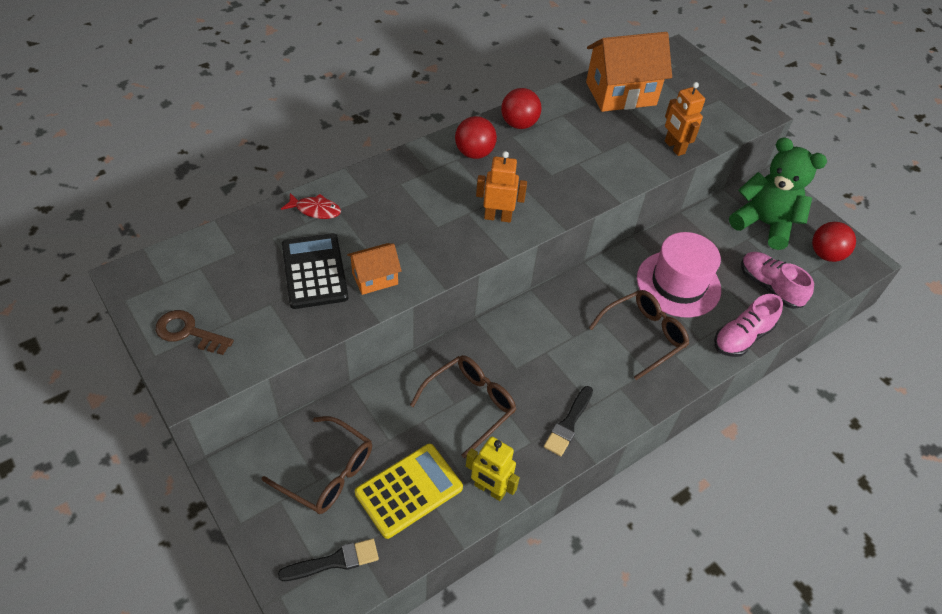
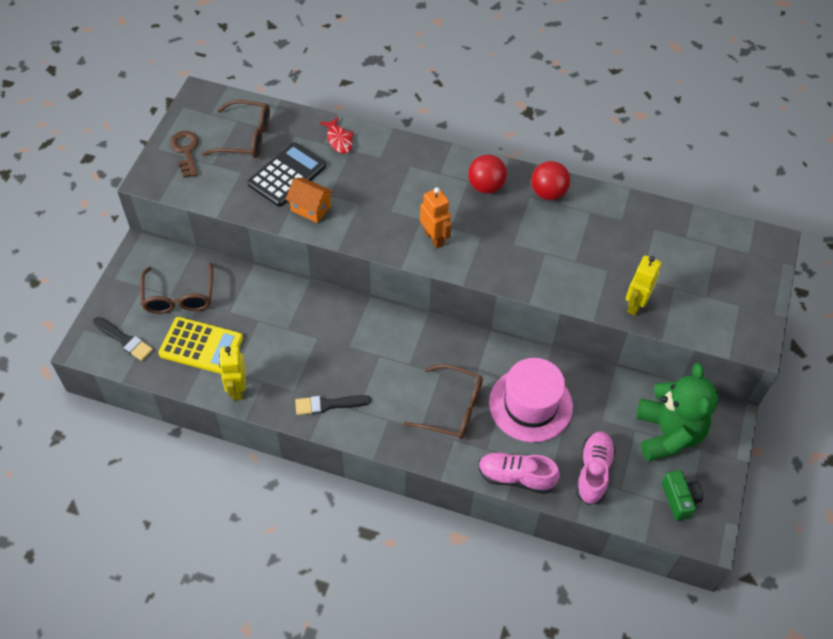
camera: 55 degrees right, 5 degrees up
brown glasses [410,355,516,458] -> brown glasses moved to [202,100,270,158]
orange house [586,32,672,112] -> none
orange robot [665,82,705,156] -> yellow robot [626,255,661,316]
red ball [812,222,856,262] -> green camera [662,470,703,521]

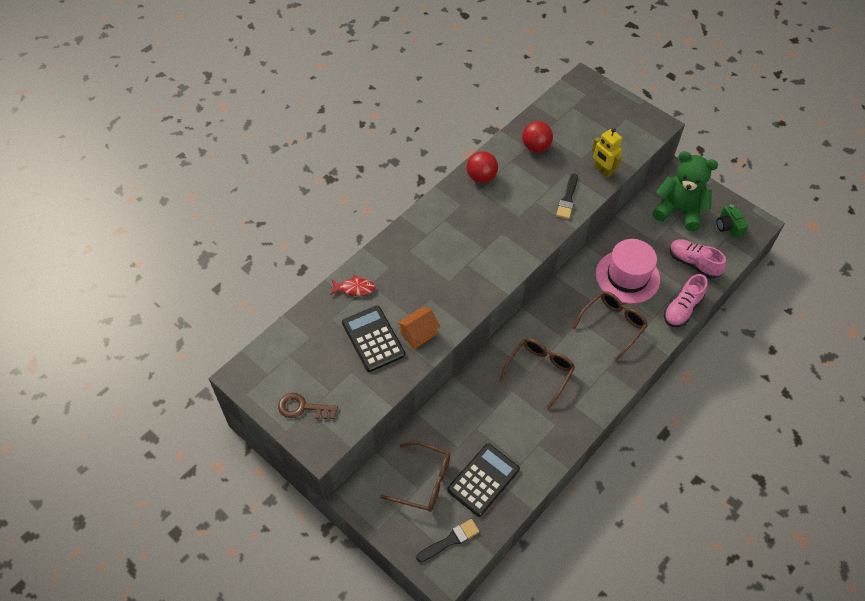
camera: 65 degrees left, 0 degrees up
yellow calculator [158,317,243,374] -> black calculator [447,444,520,517]
brown glasses [202,100,270,158] -> brown glasses moved to [499,338,575,409]
yellow robot [219,346,246,400] -> none
black brush [295,395,371,415] -> black brush moved to [556,174,578,219]
orange robot [420,187,452,248] -> none
red ball [468,154,507,194] -> red ball moved to [522,121,553,152]
green camera [662,470,703,521] -> green camera turned 120 degrees counterclockwise [717,204,748,238]

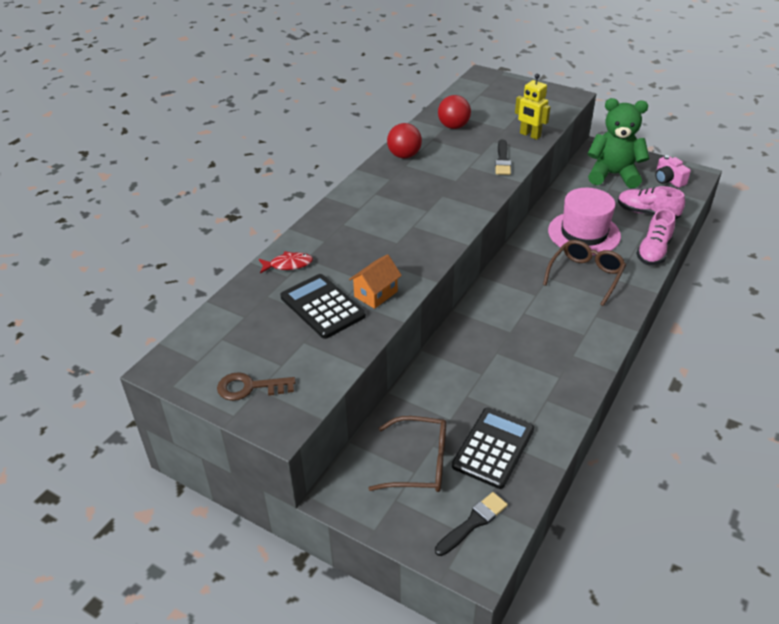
camera: 10 degrees left, 15 degrees down
brown glasses [499,338,575,409] -> none
green camera [717,204,748,238] -> pink camera [655,155,691,188]

